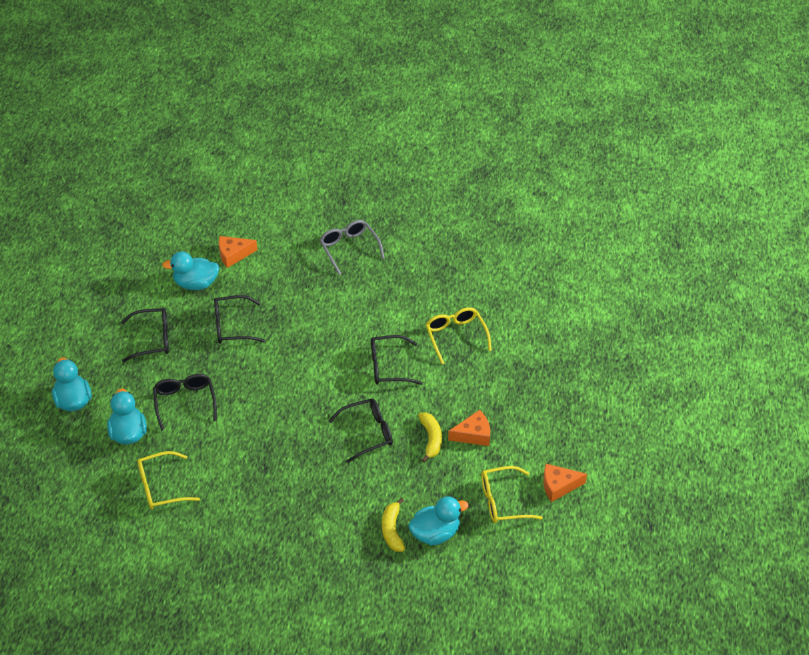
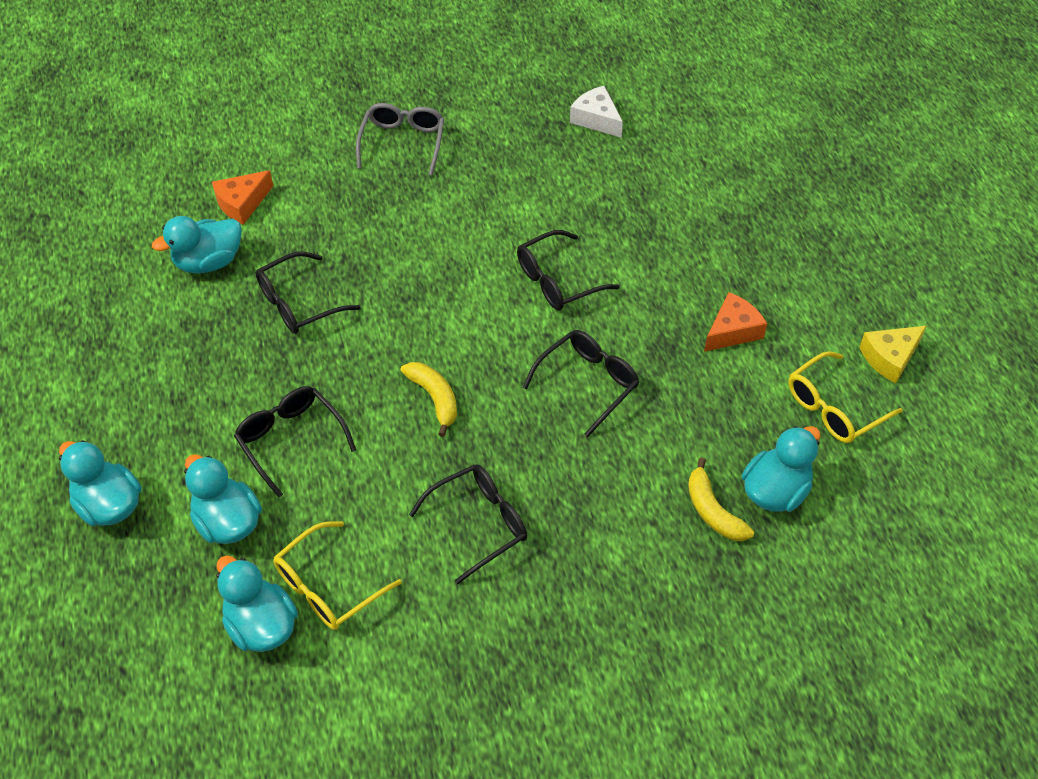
camera: 25 degrees left, 5 degrees up
black glasses [121,308,169,362] -> black glasses moved to [409,464,527,584]
grey glasses [320,220,385,275] -> grey glasses turned 60 degrees clockwise [356,103,444,176]
yellow banana [418,413,442,462] -> yellow banana moved to [400,362,457,437]
yellow glasses [426,307,492,364] -> none
orange cheese [543,464,587,502] -> yellow cheese [859,326,926,383]
none -> turquoise duck [216,555,298,652]
none -> white cheese [570,86,623,138]

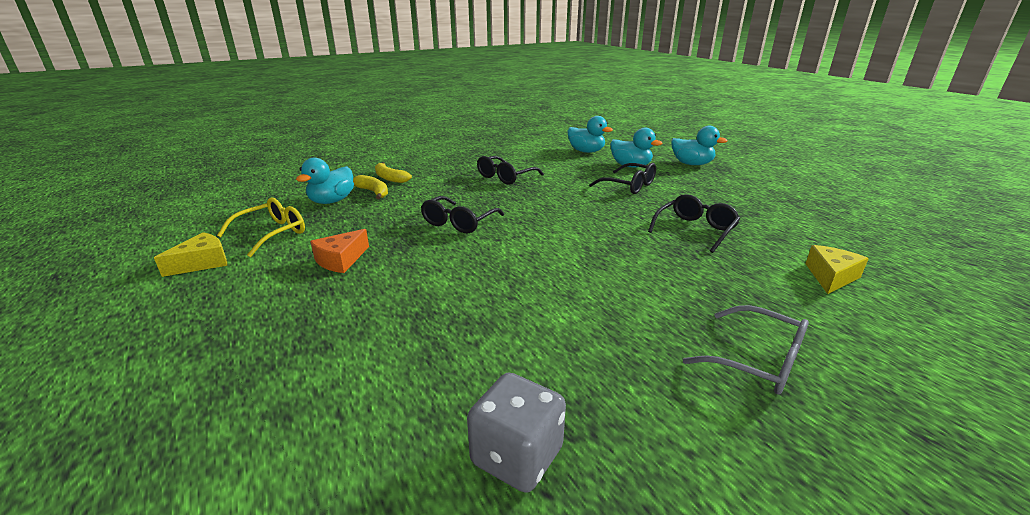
camera: 165 degrees right, 25 degrees down
turquoise duck [152,216,242,274] -> none
orange cheese [212,170,273,225] -> yellow cheese [805,245,869,294]
yellow glasses [273,521,402,630] -> none
grey glasses [356,103,444,176] -> grey glasses turned 45 degrees counterclockwise [682,305,809,394]
yellow banana [400,362,457,437] -> yellow banana moved to [375,162,412,183]
black glasses [517,230,620,310] -> none
white cheese [570,86,623,138] -> grey dice [467,373,566,493]

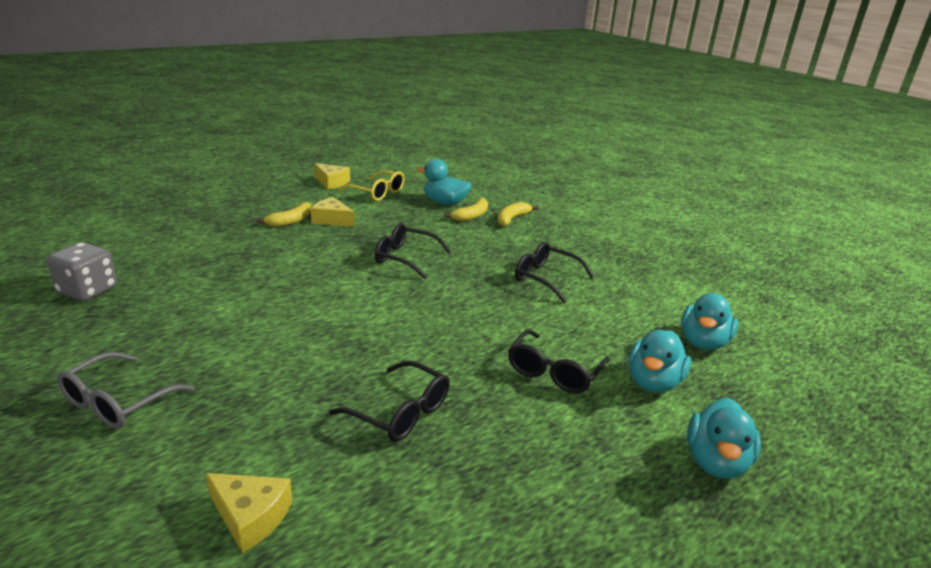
camera: 80 degrees right, 0 degrees up
orange cheese [310,229,369,273] -> yellow cheese [311,197,355,227]
none -> yellow banana [256,202,312,227]

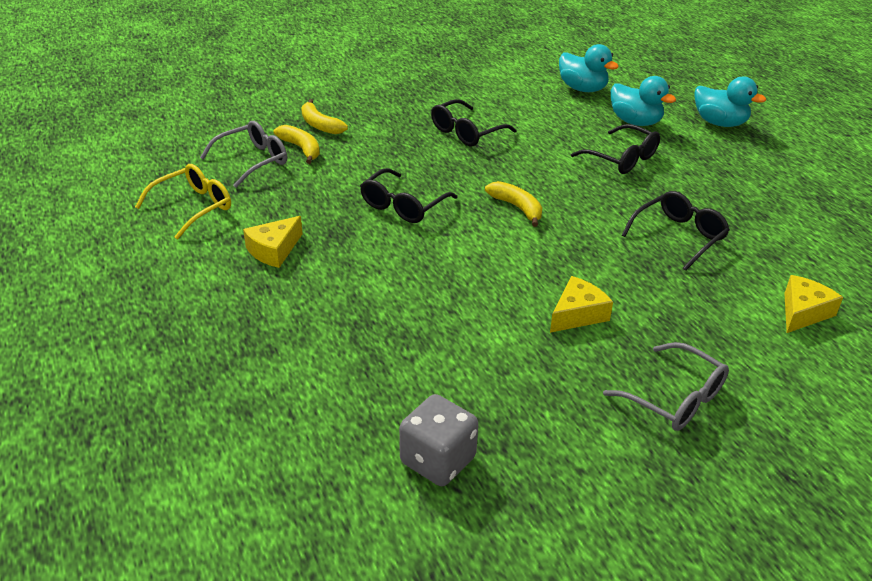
camera: 75 degrees left, 10 degrees up
yellow banana [256,202,312,227] -> yellow banana moved to [485,181,542,227]
yellow cheese [314,163,350,189] -> yellow cheese moved to [550,276,613,333]
turquoise duck [417,159,471,205] -> grey glasses [200,121,287,188]

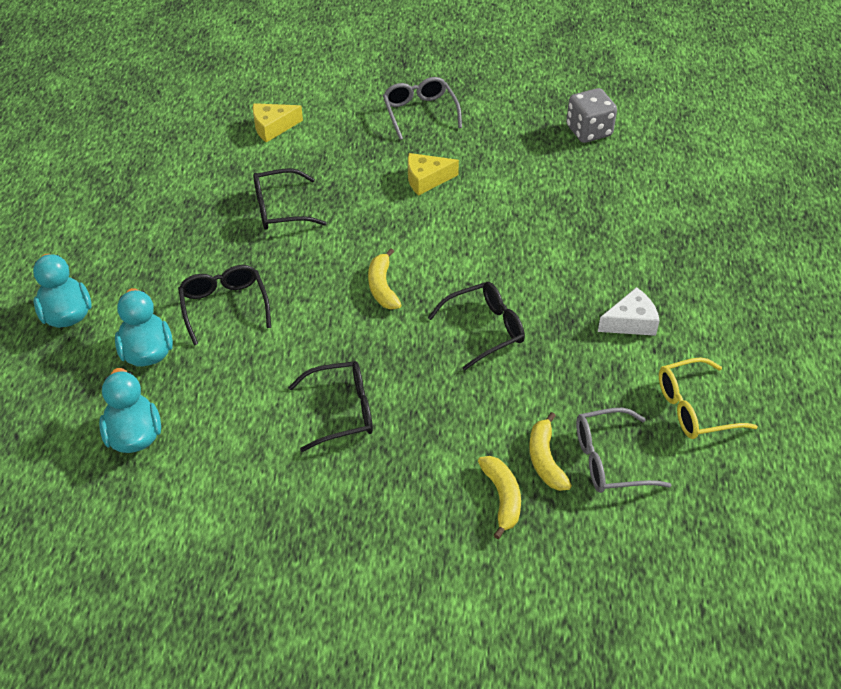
camera: 150 degrees left, 10 degrees up
yellow cheese [243,216,303,268] -> white cheese [598,287,660,336]

